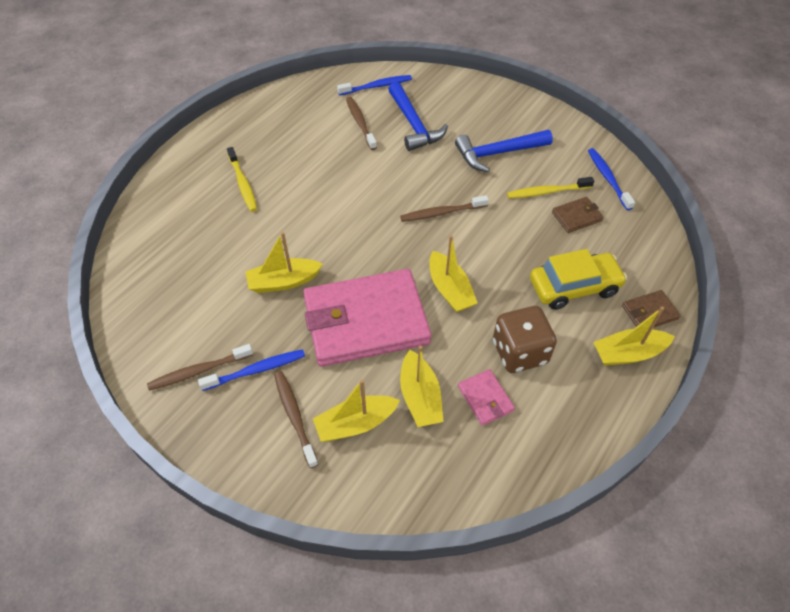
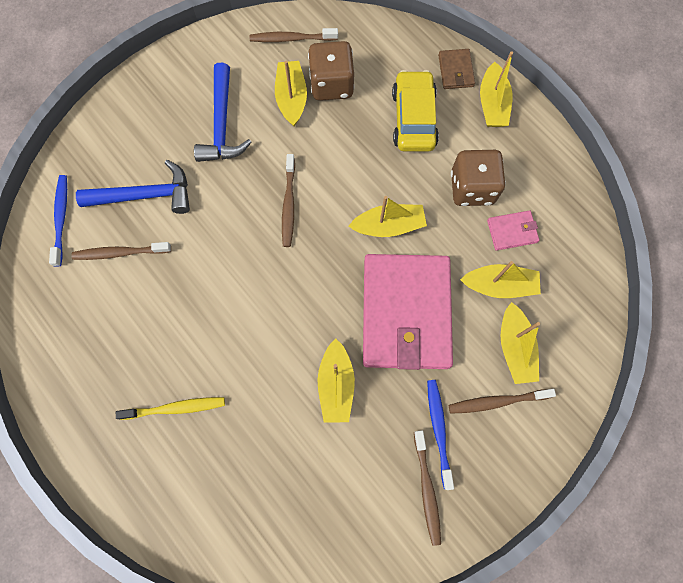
camera: 75 degrees left, 20 degrees up
yellow toothbrush [507,177,594,198] -> yellow boat [275,61,307,126]
brown wallet [552,197,604,233] -> brown dice [308,41,354,101]
blue toothbrush [588,148,635,210] -> brown toothbrush [250,28,338,42]

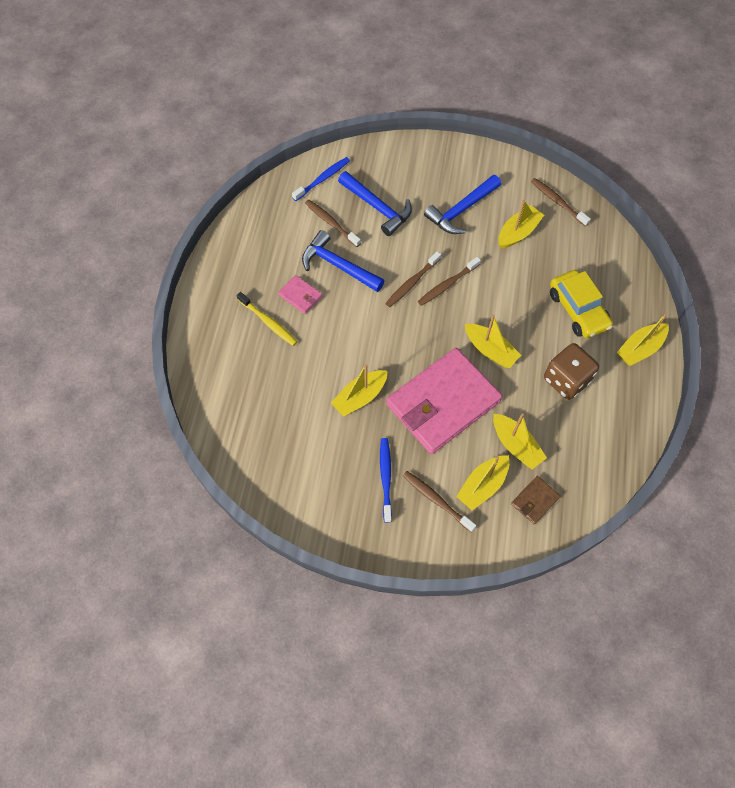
camera: 50 degrees right, 10 degrees down
brown dice [308,41,354,101] -> none
yellow car [392,70,439,152] -> yellow car turned 105 degrees clockwise [550,270,613,338]
brown toothbrush [414,430,441,546] -> brown toothbrush moved to [385,251,441,307]
blue toothbrush [427,380,454,490] -> blue toothbrush turned 45 degrees counterclockwise [380,438,392,523]
brown wallet [438,49,475,89] -> brown wallet moved to [511,476,560,524]
pink wallet [487,210,539,251] -> pink wallet moved to [278,275,322,314]
none -> blue hammer [302,230,384,292]

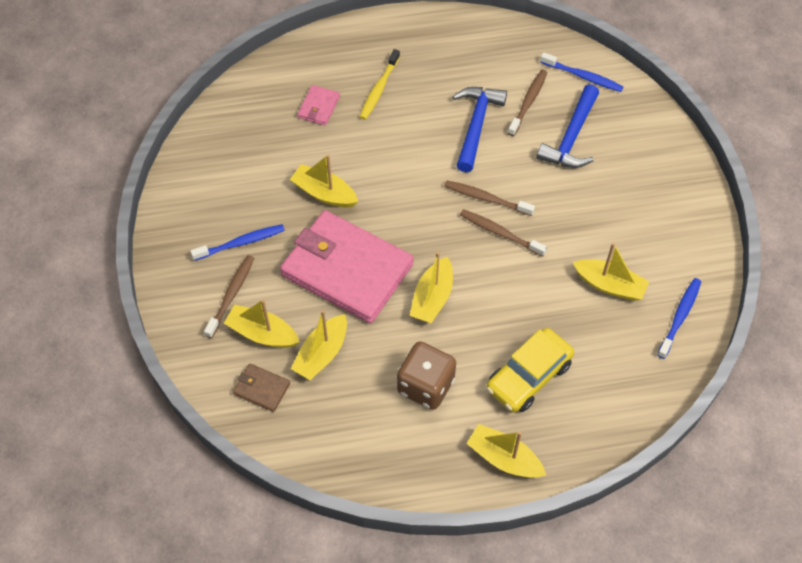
camera: 70 degrees right, 5 degrees down
pink wallet [278,275,322,314] -> pink wallet moved to [297,85,340,126]
blue hammer [424,175,501,234] -> none
brown toothbrush [531,178,591,226] -> blue toothbrush [657,278,701,359]

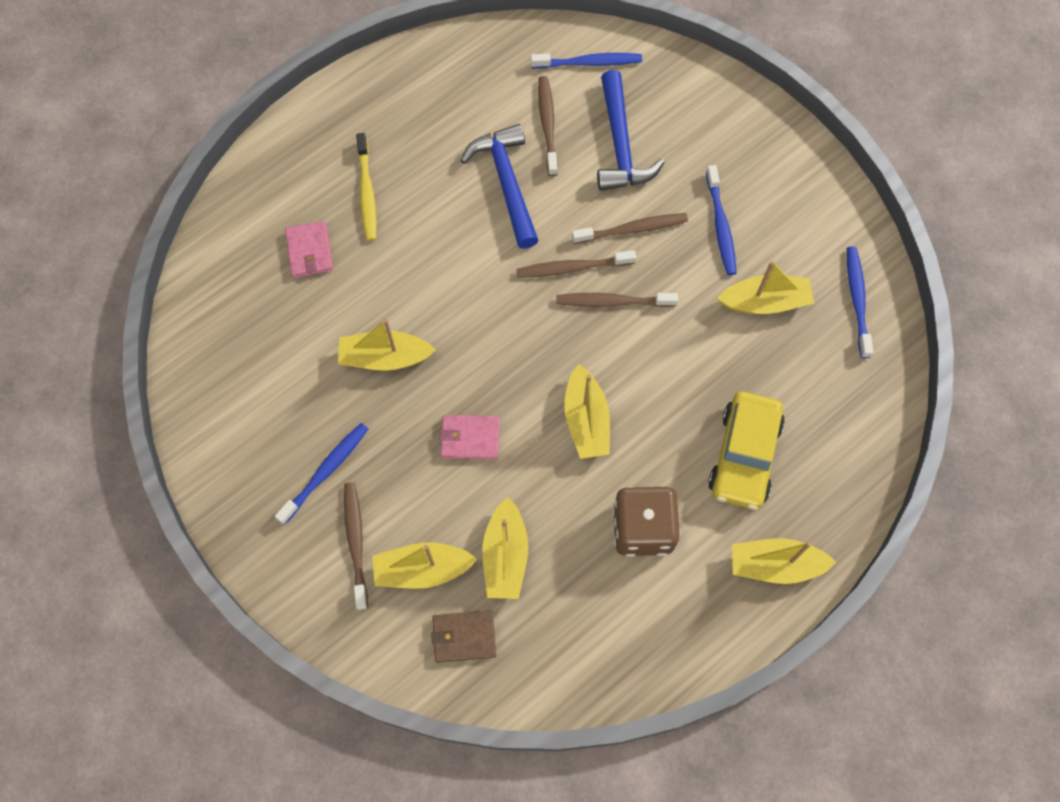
camera: 30 degrees left, 10 degrees up
pink wallet [280,210,414,324] -> pink wallet [440,415,500,460], size x0.41
none -> brown toothbrush [572,213,688,244]
none -> blue toothbrush [706,165,737,275]

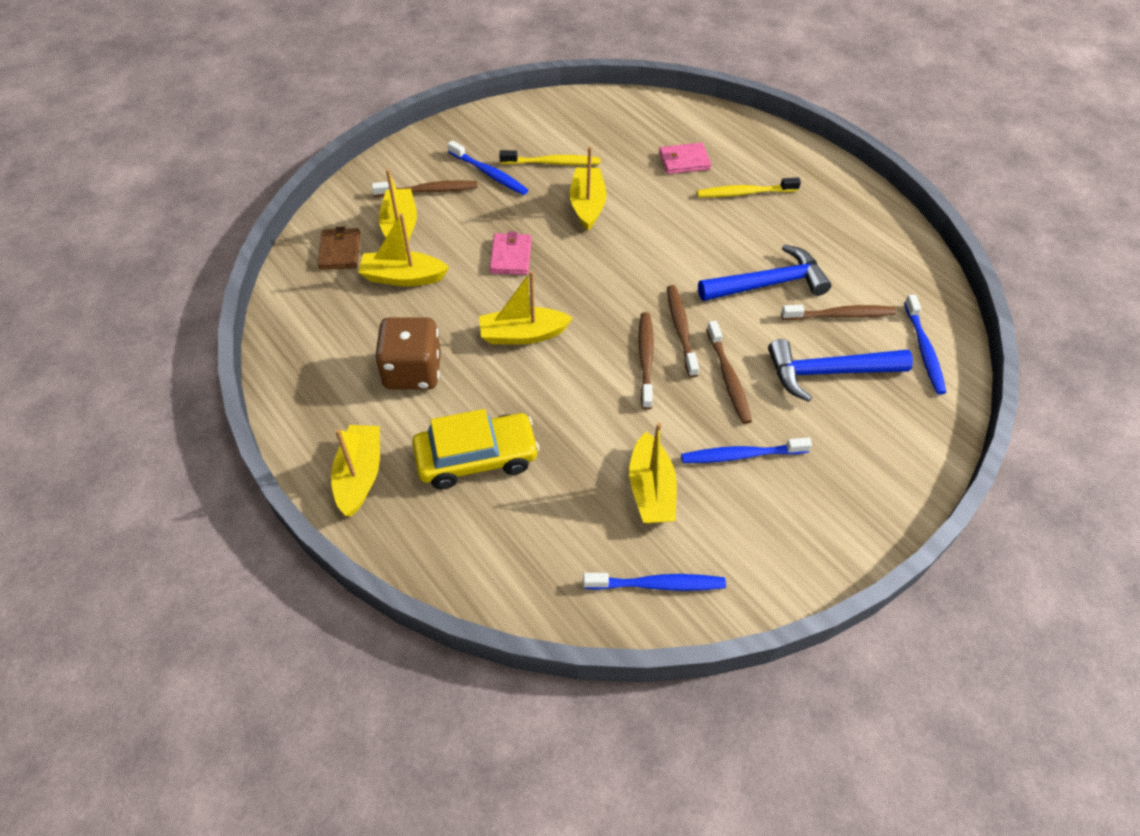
camera: 90 degrees right, 15 degrees down
yellow car [708,391,785,510] -> yellow car turned 150 degrees clockwise [412,409,540,489]
none -> yellow toothbrush [499,150,600,165]

